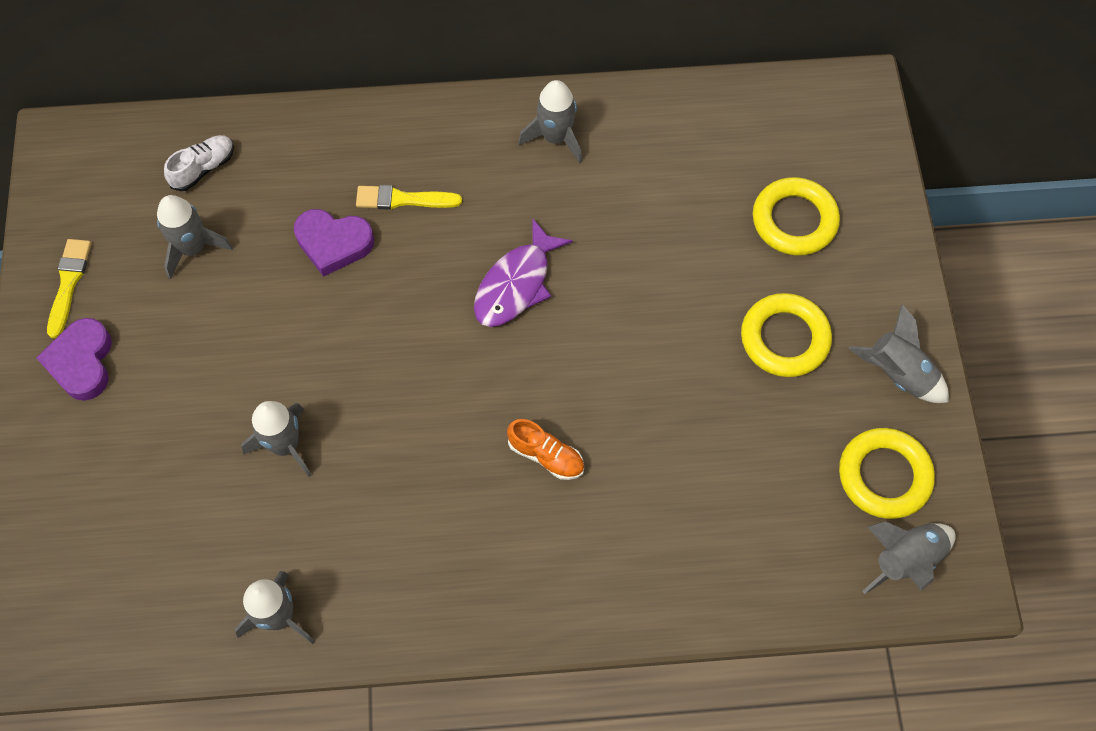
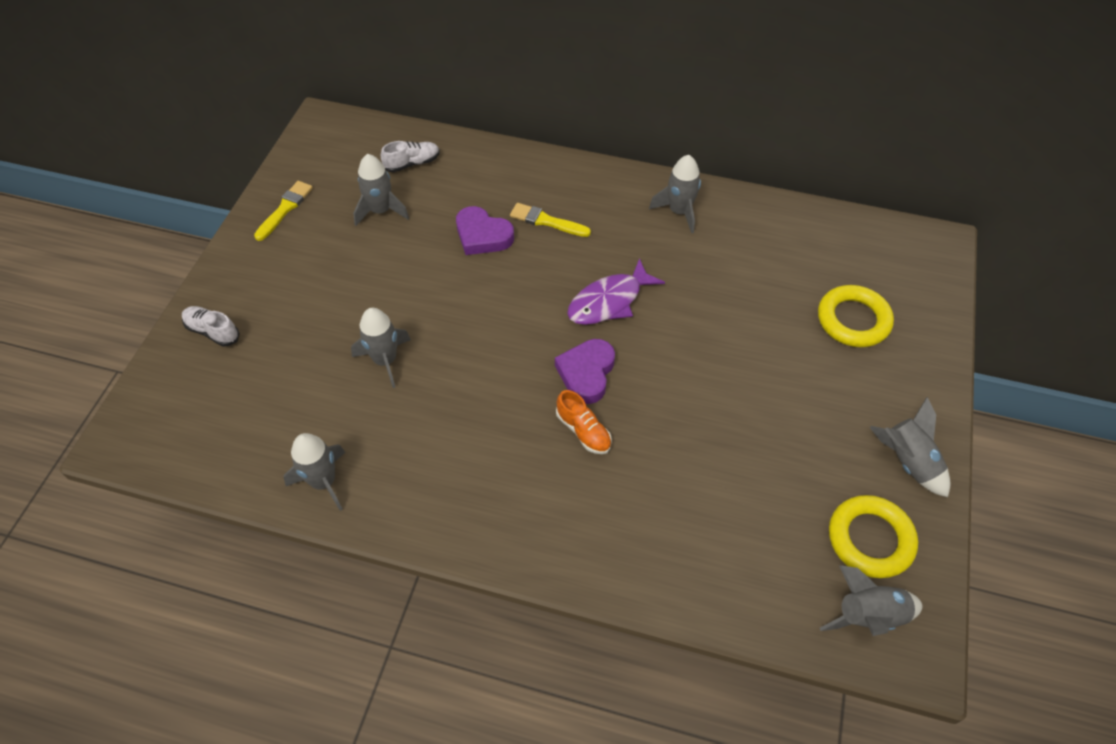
camera: 20 degrees right, 10 degrees down
purple heart [37,318,112,401] -> purple heart moved to [555,339,615,404]
yellow ring [741,293,832,377] -> none
none -> white shoe [182,306,240,346]

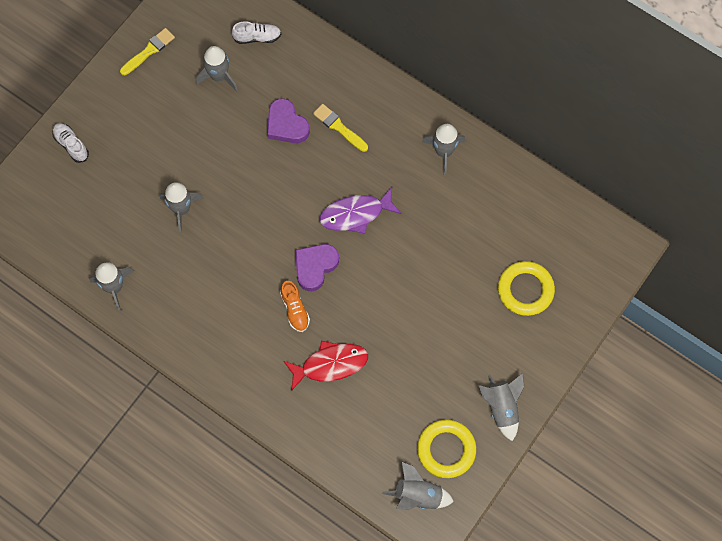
camera: 20 degrees right, 15 degrees up
none -> red fish [283,341,368,391]

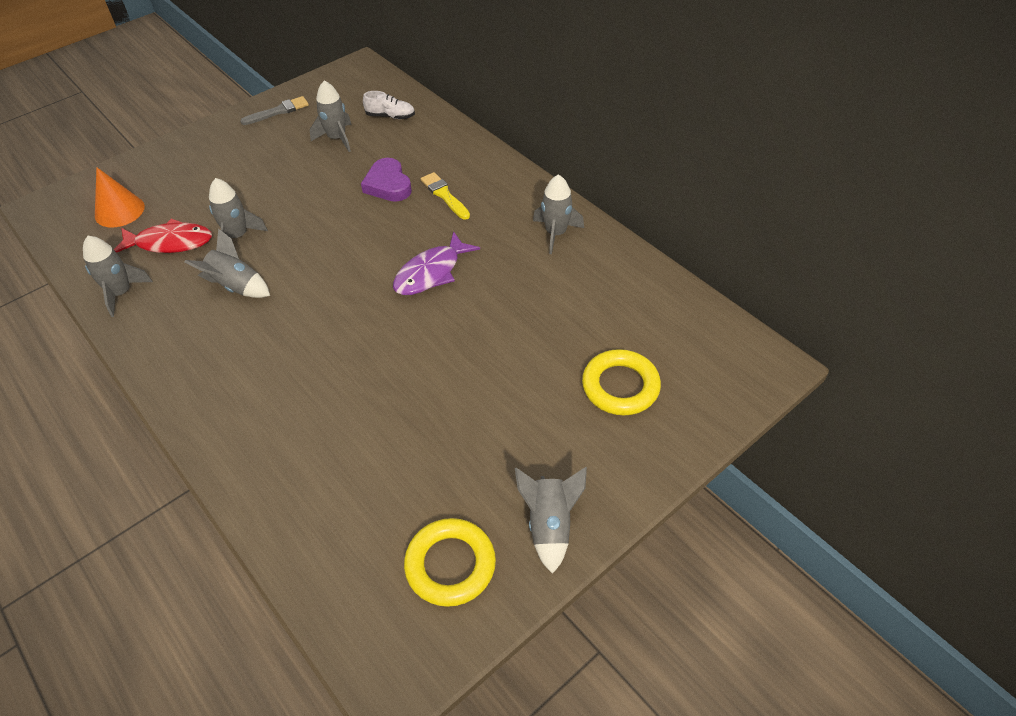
camera: 15 degrees right, 20 degrees down
white shoe [52,123,89,163] -> none
yellow brush [120,28,175,75] -> grey brush [240,96,309,125]
orange shoe [280,281,310,332] -> none
red fish [283,341,368,391] -> red fish moved to [114,218,212,253]
purple heart [295,244,339,291] -> none
purple fish [319,187,401,234] -> purple fish turned 45 degrees counterclockwise [393,231,480,295]
grey rocket [382,461,454,510] -> grey rocket moved to [184,228,270,298]
none -> orange cone [95,167,145,227]

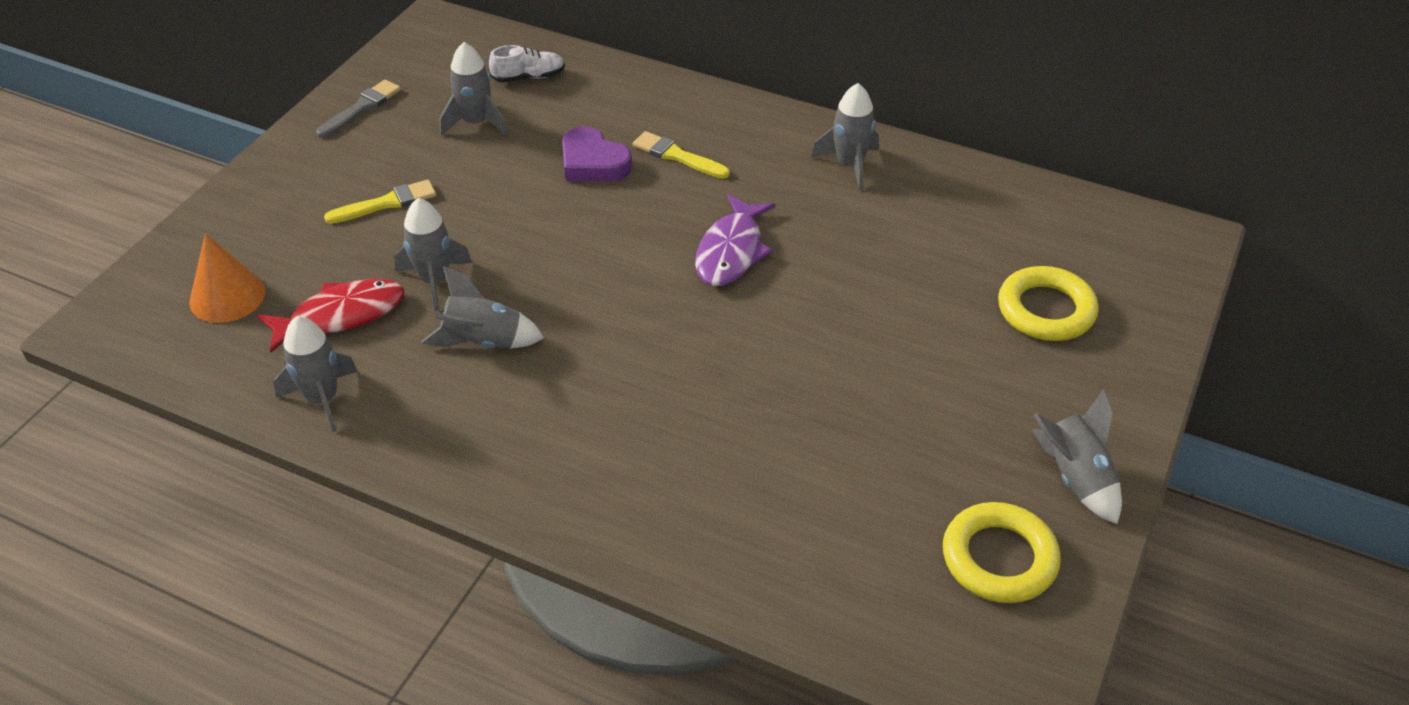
camera: 25 degrees left, 5 degrees down
none -> yellow brush [324,180,436,224]

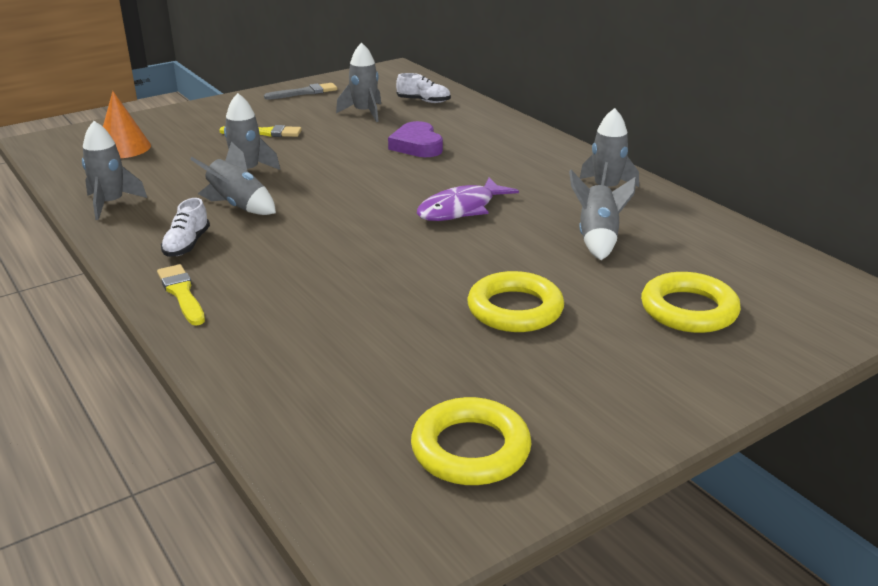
camera: 30 degrees right, 15 degrees down
red fish [257,279,404,353] -> none
yellow brush [633,131,730,179] -> yellow brush moved to [157,264,205,326]
grey rocket [1032,389,1122,524] -> grey rocket moved to [569,170,636,260]
none -> white shoe [161,198,210,257]
none -> yellow ring [467,271,564,332]

